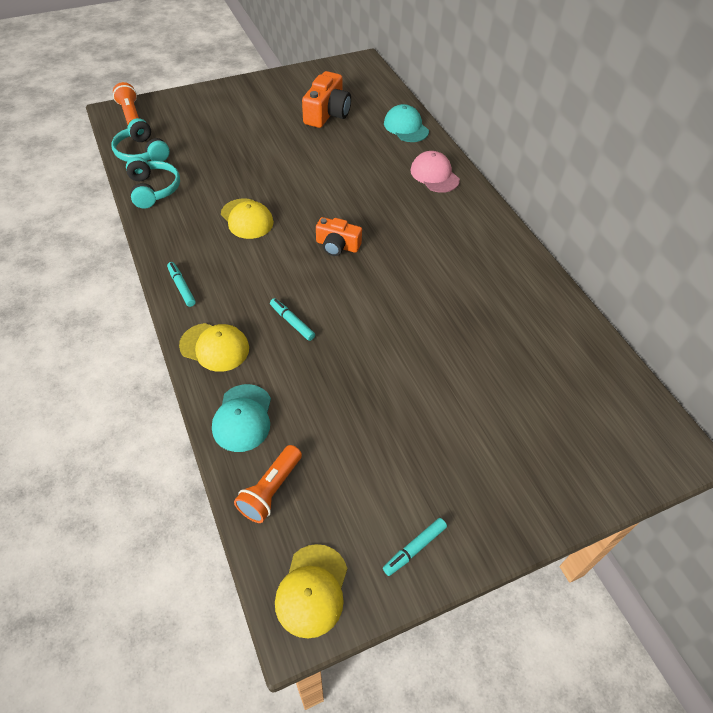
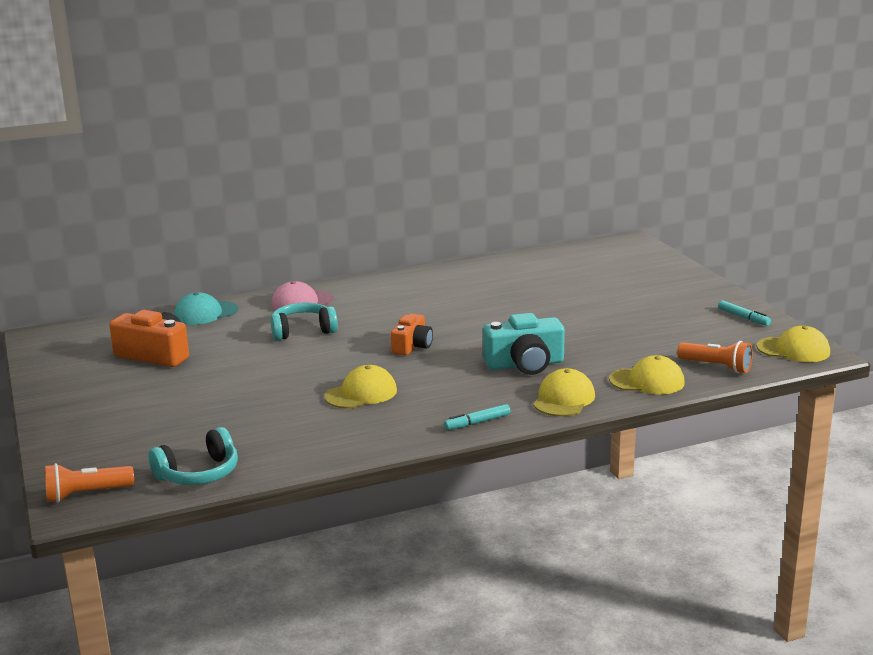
camera: 85 degrees left, 30 degrees down
turquoise headphones [126,157,180,209] -> turquoise headphones moved to [271,303,338,340]
turquoise cap [212,384,271,452] -> yellow cap [609,355,685,394]
turquoise marker [270,298,315,341] -> turquoise camera [483,313,565,375]

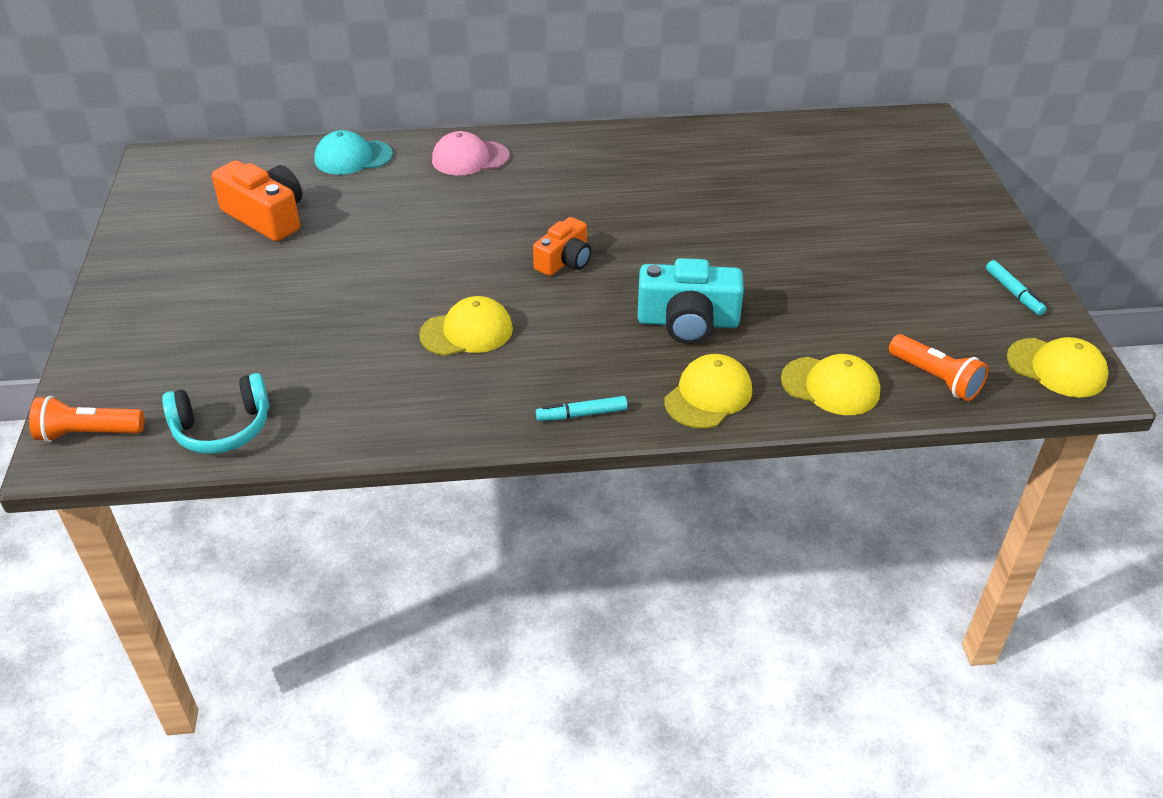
camera: 15 degrees right, 20 degrees up
turquoise headphones [271,303,338,340] -> none

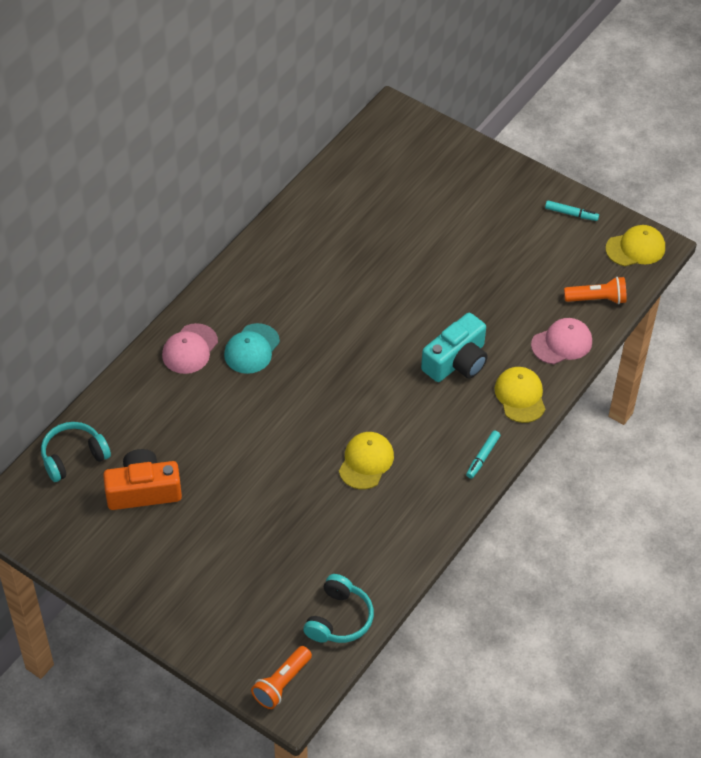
camera: 50 degrees left, 10 degrees up
turquoise cap [314,130,393,175] -> turquoise cap moved to [224,323,280,374]
orange camera [533,217,591,276] -> none
yellow cap [781,354,880,415] -> pink cap [531,318,592,364]
none -> turquoise headphones [41,422,111,482]

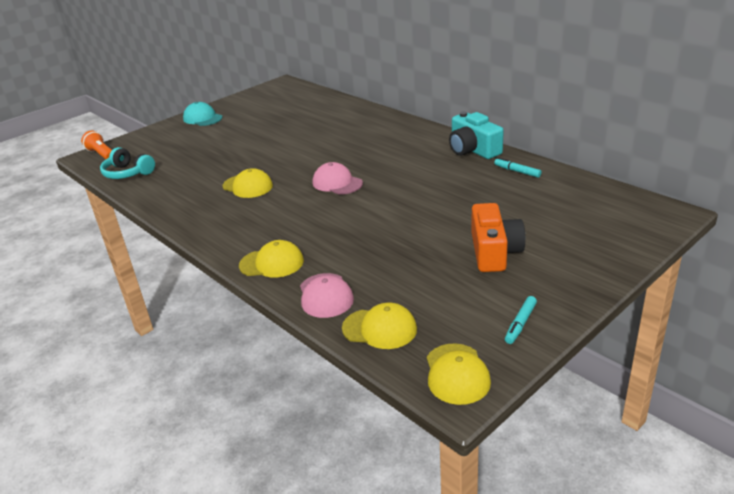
camera: 105 degrees right, 20 degrees down
turquoise headphones [41,422,111,482] -> none
orange camera [103,449,182,510] -> orange camera moved to [471,203,525,272]
pink cap [162,323,218,374] -> pink cap moved to [313,162,363,195]
turquoise cap [224,323,280,374] -> turquoise cap moved to [183,102,223,126]
turquoise camera [421,313,488,382] -> turquoise camera moved to [449,111,504,159]
turquoise marker [466,430,500,479] -> turquoise marker moved to [494,158,541,178]
orange flashlight [564,277,627,304] -> yellow cap [342,303,417,349]

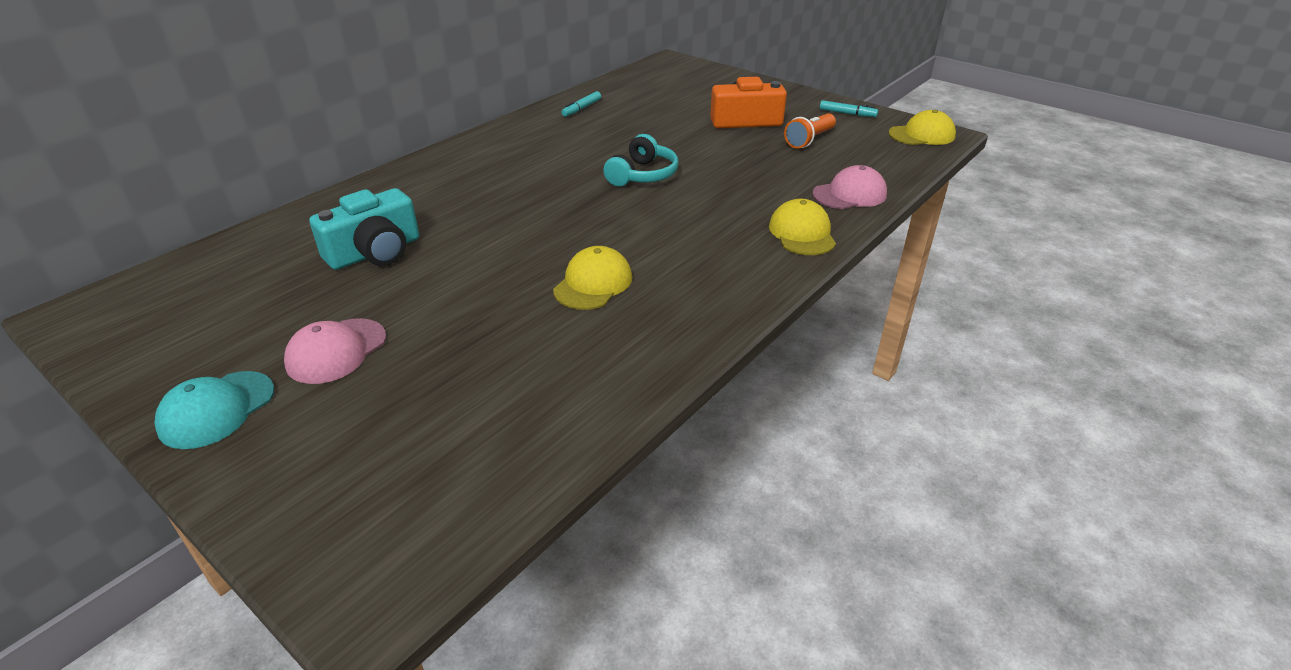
camera: 100 degrees left, 5 degrees up
orange flashlight [81,131,112,159] -> orange flashlight moved to [784,113,836,149]
turquoise headphones [100,147,155,179] -> turquoise headphones moved to [603,134,679,187]
pink cap [313,162,363,195] -> pink cap moved to [284,318,386,384]
yellow cap [342,303,417,349] -> none
turquoise camera [449,111,504,159] -> turquoise camera moved to [309,188,419,270]

